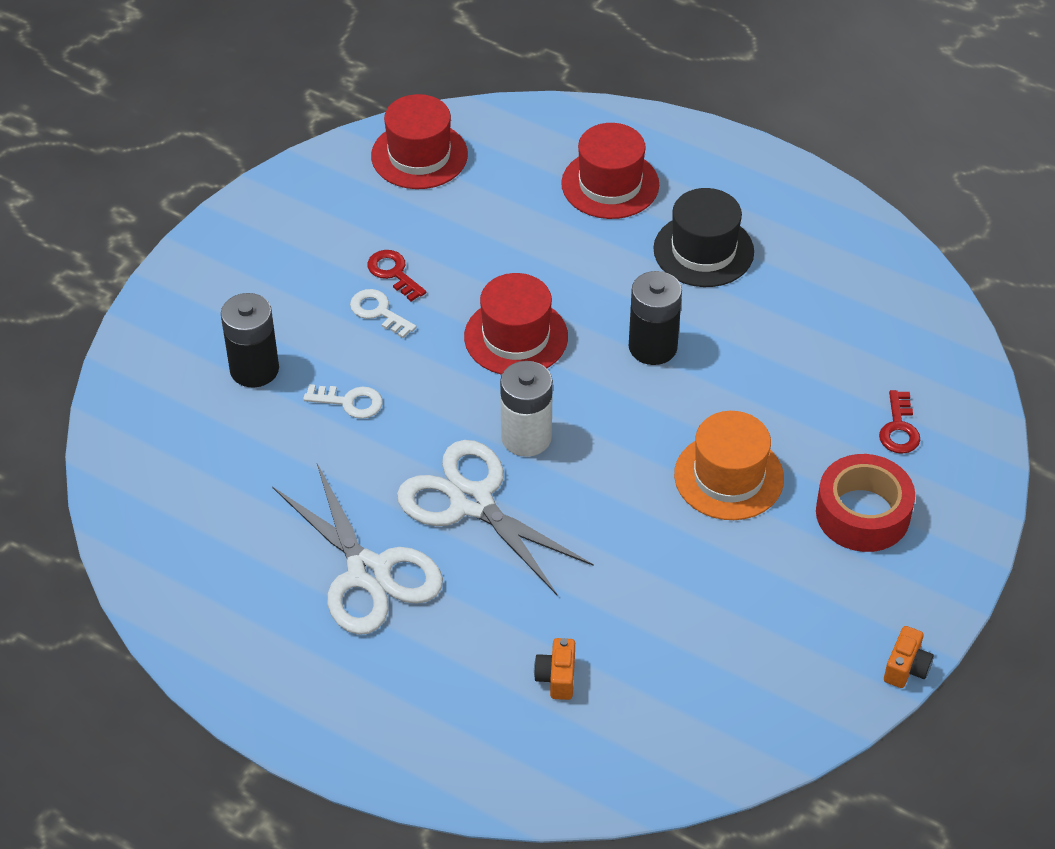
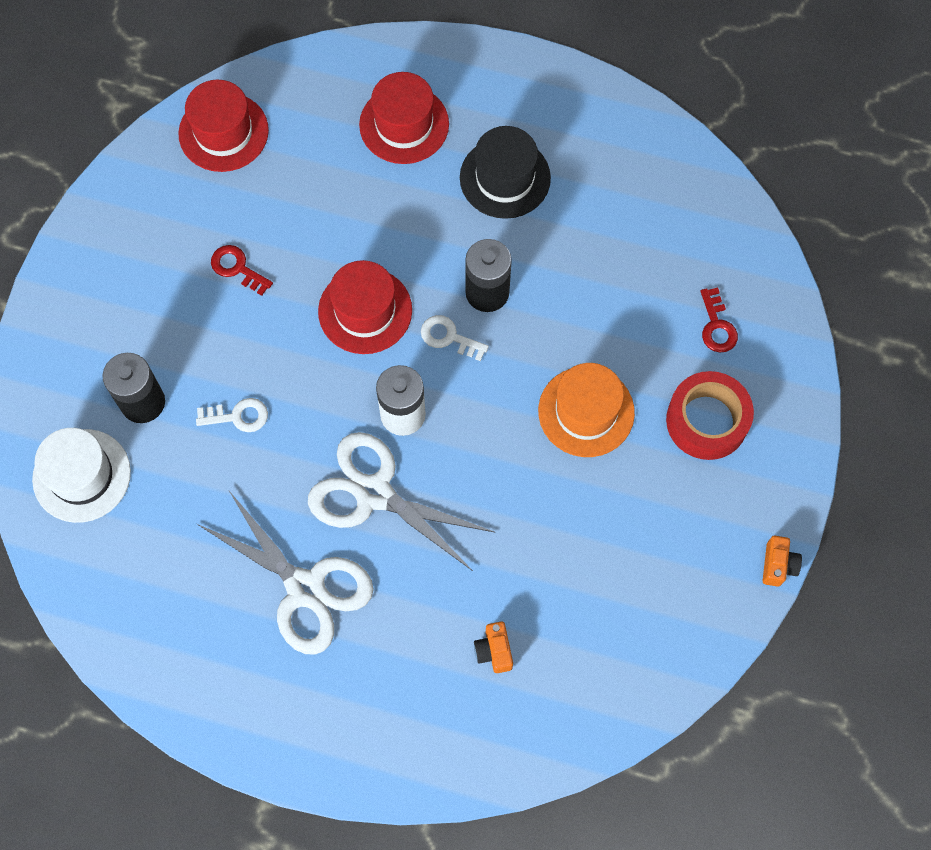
camera: 15 degrees left, 20 degrees up
white key [350,289,416,338] -> white key moved to [421,315,489,361]
none -> white hat [32,428,131,523]

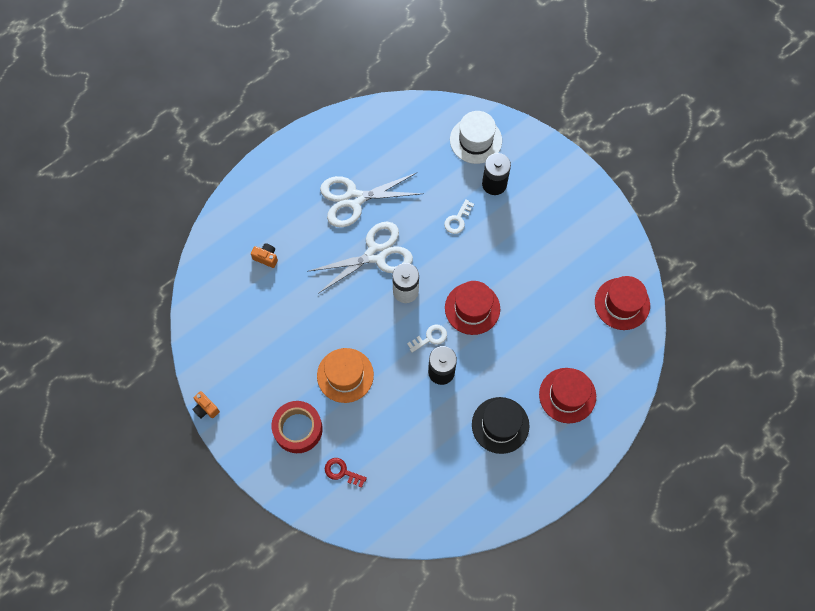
camera: 125 degrees right, 0 degrees up
red key [211,245,273,296] -> none

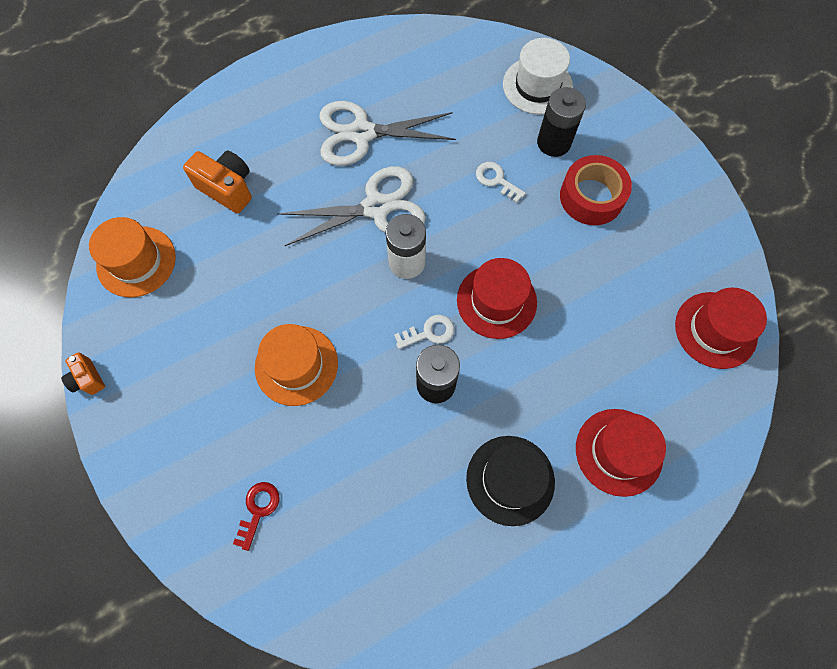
camera: 10 degrees right, 0 degrees up
orange camera [251,243,278,268] -> orange camera [183,151,252,214], size x1.73
red tape [271,401,323,453] -> red tape moved to [560,155,632,225]
red key [325,458,367,488] -> red key turned 75 degrees clockwise [233,482,279,551]
white key [444,199,474,234] -> white key turned 90 degrees clockwise [476,162,526,203]
none -> orange hat [89,217,176,297]

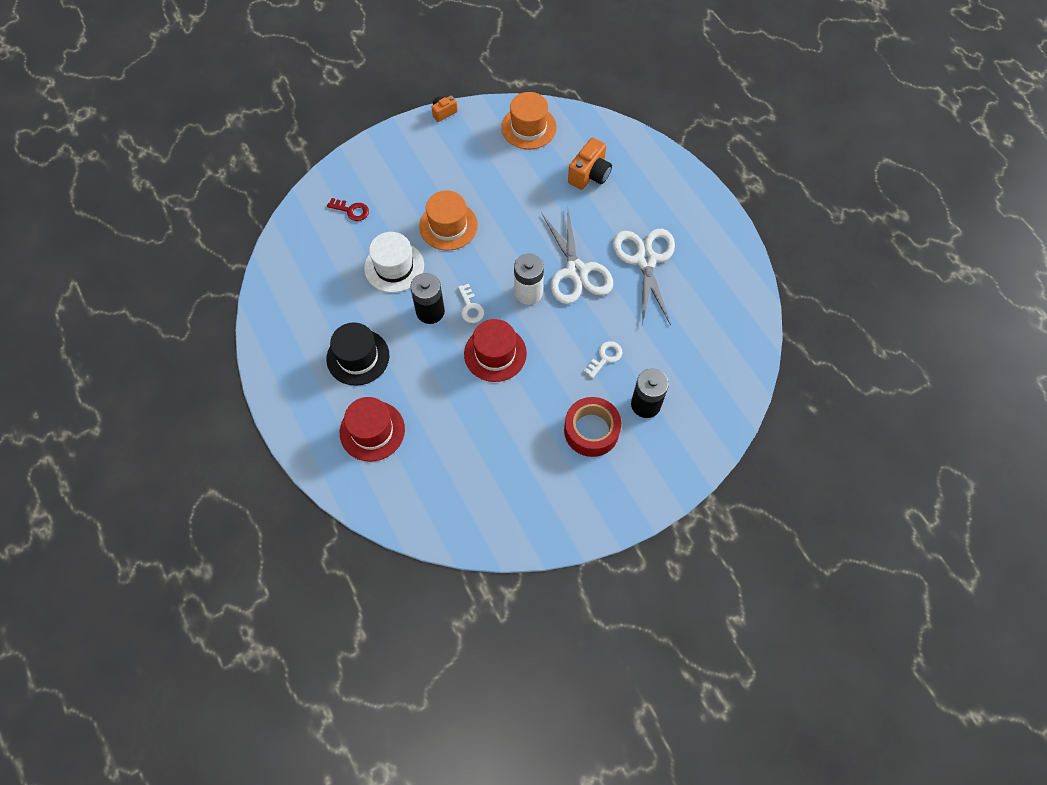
camera: 90 degrees right, 5 degrees down
white hat [503,38,573,115] -> white hat moved to [364,232,424,293]
red hat [675,288,767,369] -> none

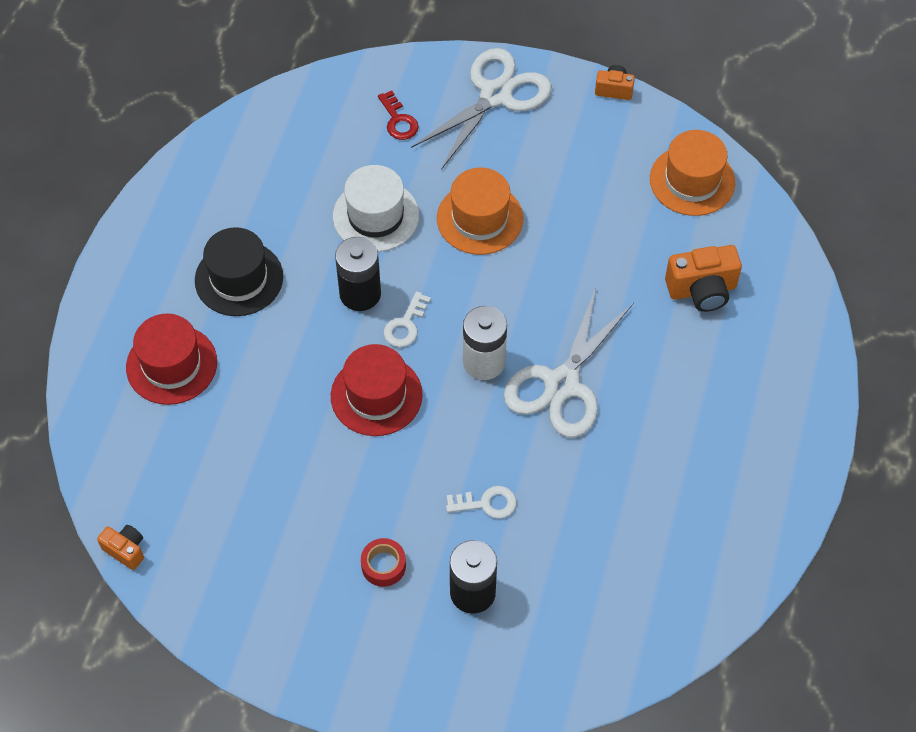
camera: 45 degrees right, 5 degrees down
red tape [564,397,621,457] -> red tape [361,538,406,587], size x0.54
white scissors [613,229,675,326] -> white scissors moved to [411,48,551,170]
none -> orange camera [97,525,144,570]

